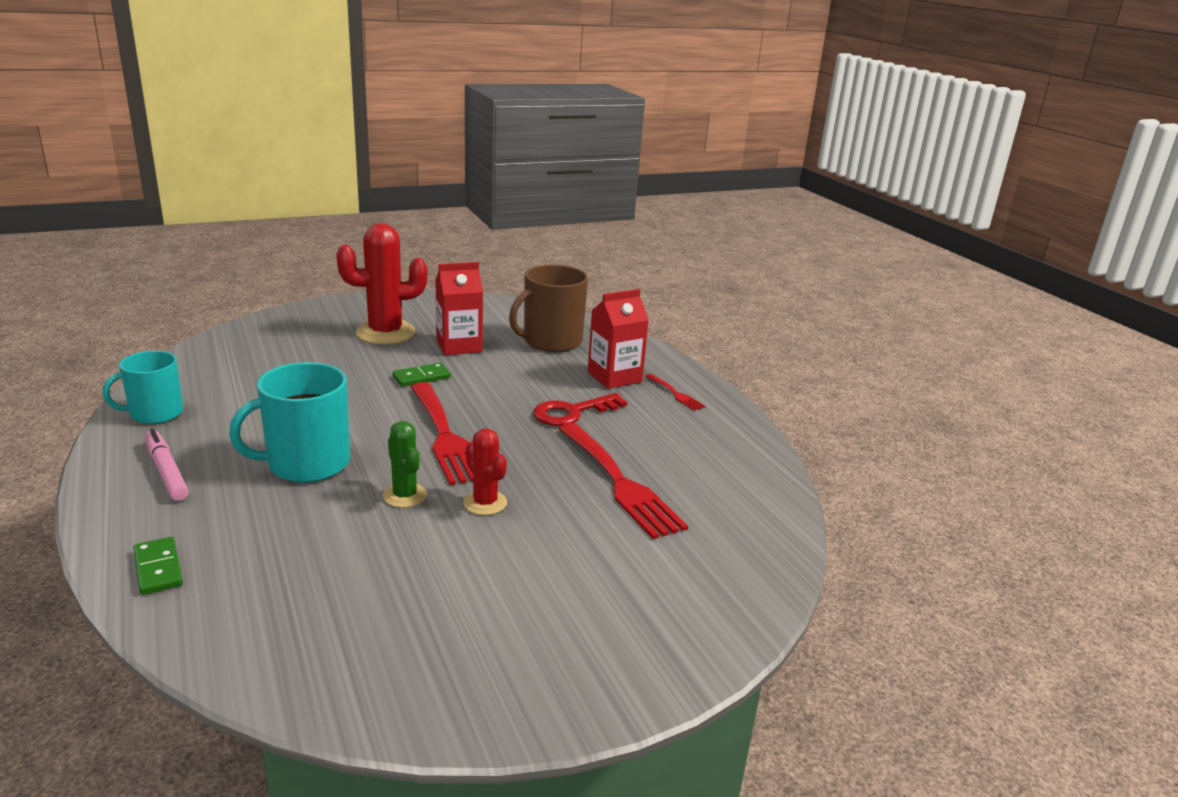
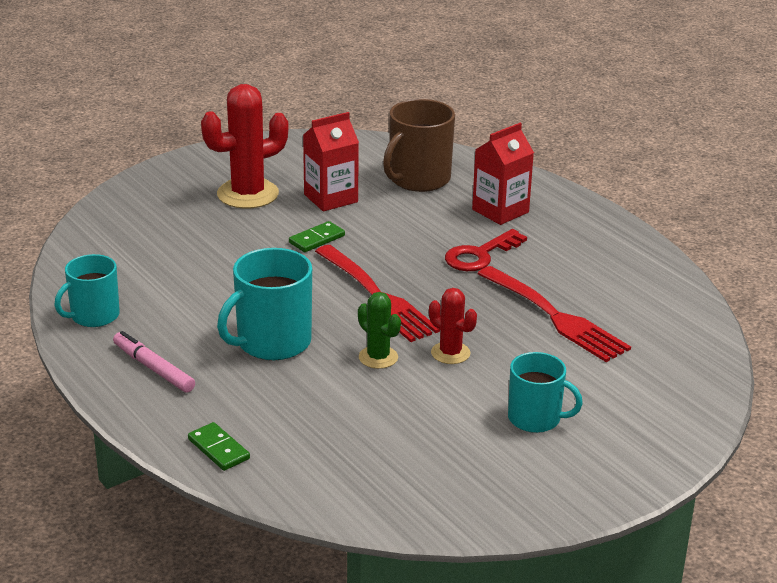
camera: 10 degrees left, 5 degrees up
red fork [645,374,706,411] -> none
none -> turquoise mug [508,352,583,433]

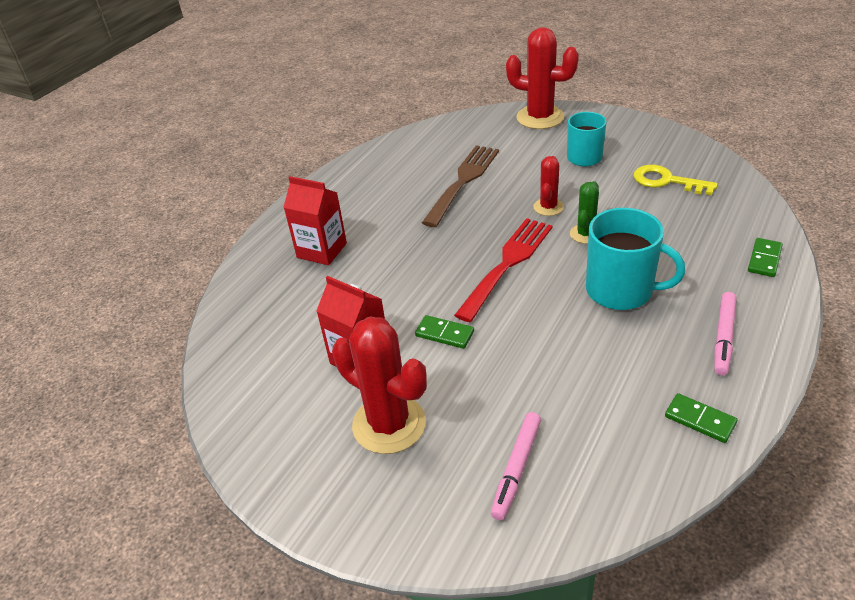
camera: 110 degrees left, 10 degrees up
turquoise mug [54,254,120,327] -> green domino [665,393,737,443]
brown mug [383,99,455,192] -> none
red key [445,229,527,271] -> none
red fork [478,266,631,362] -> brown fork [422,145,499,227]
none -> pink marker [491,412,541,520]
none -> red cactus [506,27,579,129]
none -> yellow key [633,165,718,195]

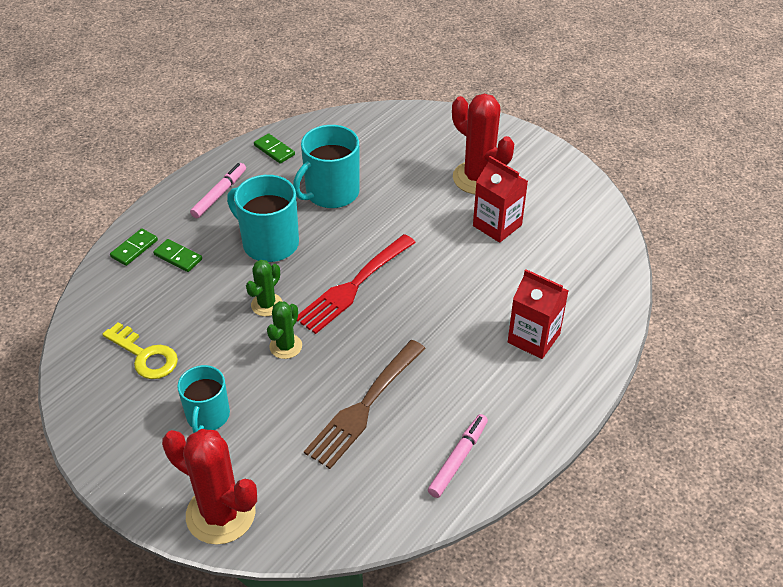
camera: 175 degrees left, 5 degrees up
green domino [415,315,474,349] -> green domino moved to [153,239,202,272]
pink marker [491,412,541,520] -> pink marker moved to [428,414,488,498]
red cactus [533,156,564,216] -> green cactus [267,301,302,359]
none -> turquoise mug [293,125,359,208]

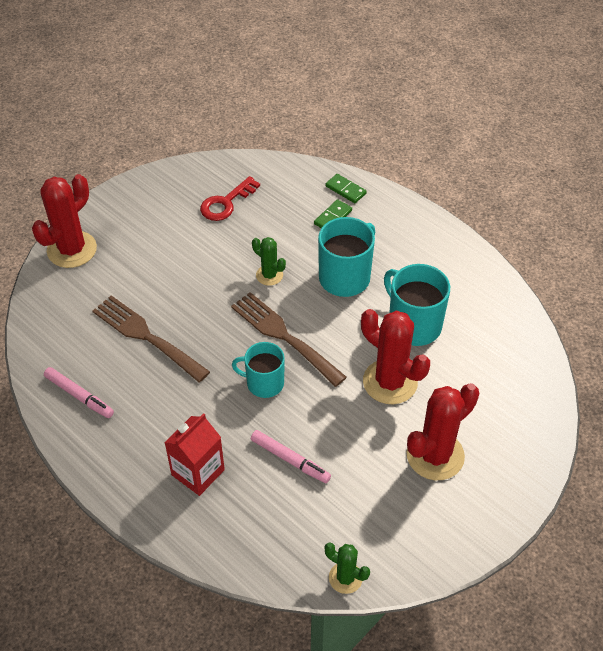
camera: 95 degrees right, 5 degrees up
yellow key [102,322,178,379] -> red key [200,176,260,221]
turquoise mug [177,365,230,433] -> turquoise mug moved to [232,342,285,398]
pink marker [190,163,246,218] -> pink marker moved to [251,430,331,483]
green domino [254,133,295,164] -> none
green cactus [267,301,302,359] -> green cactus moved to [324,542,370,594]
red fork [297,234,416,334] -> brown fork [231,292,347,387]
red carton [473,156,528,243] -> none
none -> red cactus [361,309,430,404]

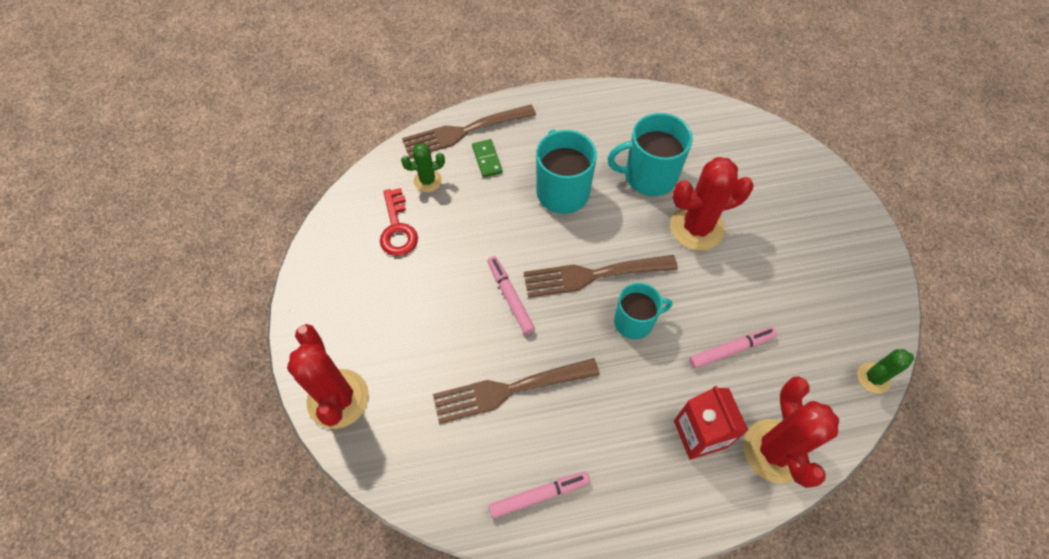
camera: 55 degrees left, 10 degrees up
turquoise mug [232,342,285,398] -> turquoise mug turned 150 degrees counterclockwise [614,283,672,339]
green cactus [252,237,286,286] -> green cactus moved to [401,143,445,192]
green domino [326,174,367,203] -> brown fork [402,104,536,158]
red cactus [407,383,479,480] -> red cactus moved to [743,376,839,488]
none -> pink marker [488,256,535,334]

